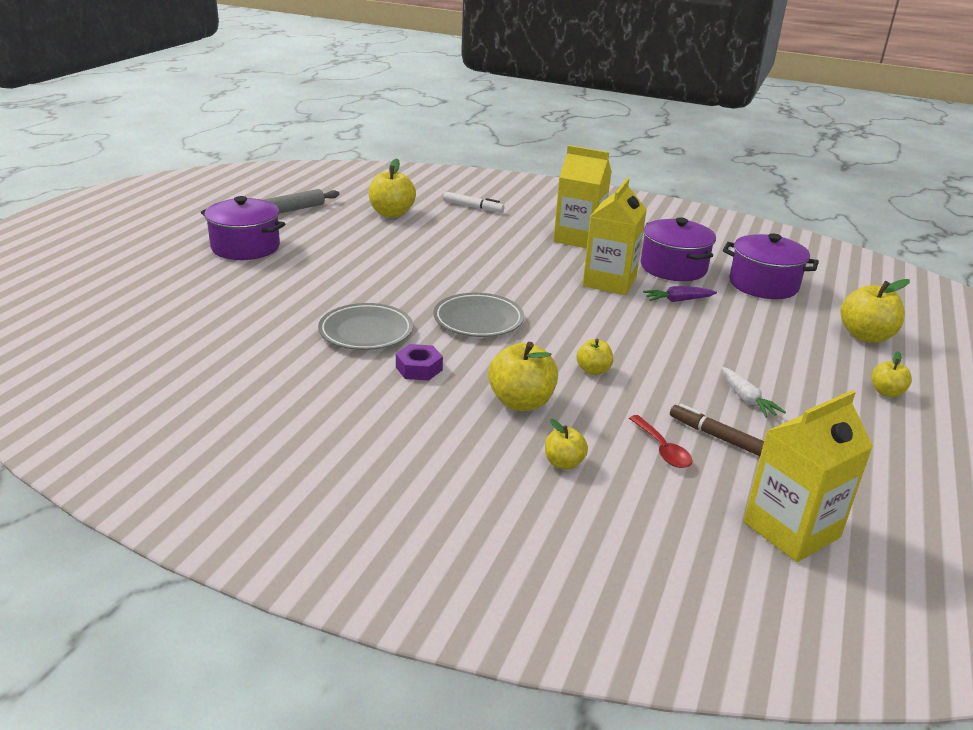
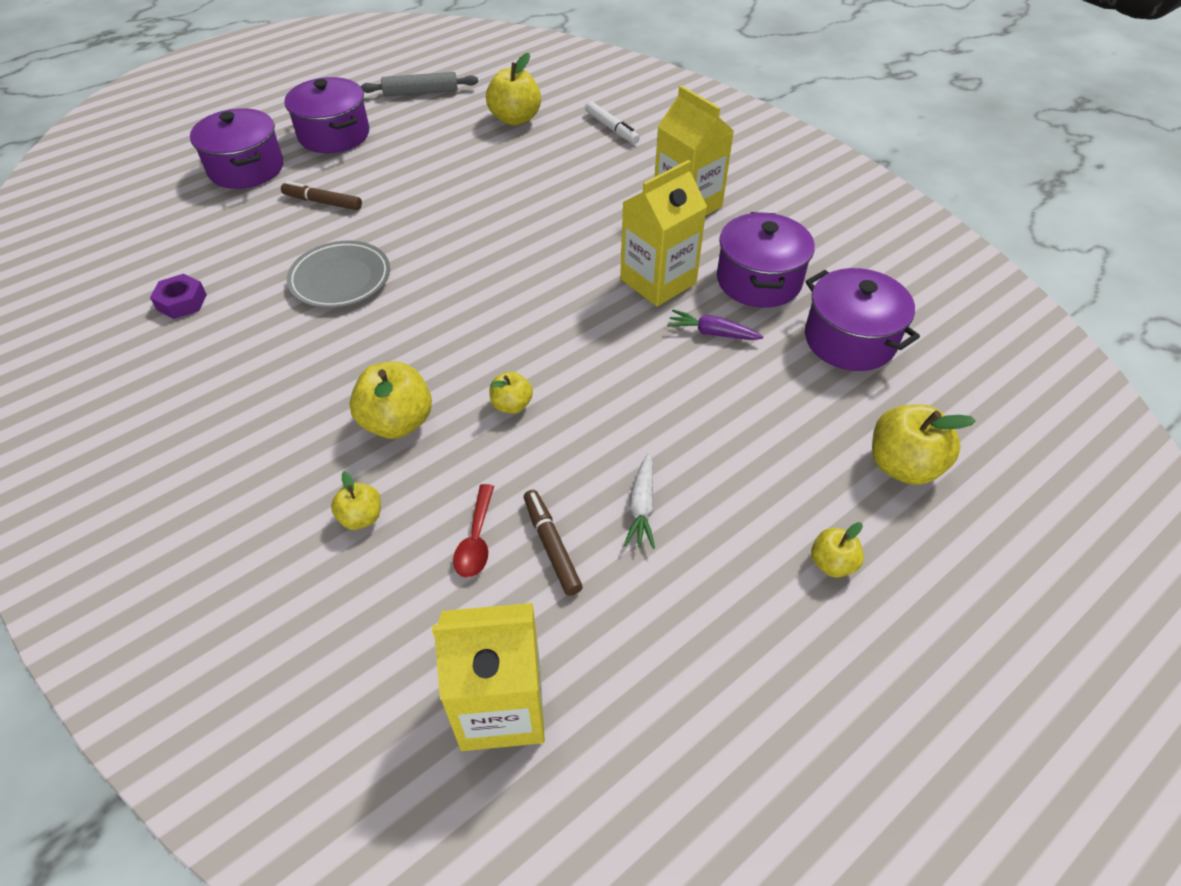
camera: 30 degrees right, 20 degrees up
purple nut [396,344,443,381] -> purple nut moved to [150,274,207,319]
grey plate [433,293,524,337] -> none
none -> purple pot [190,108,283,189]
none -> brown marker [281,181,362,210]

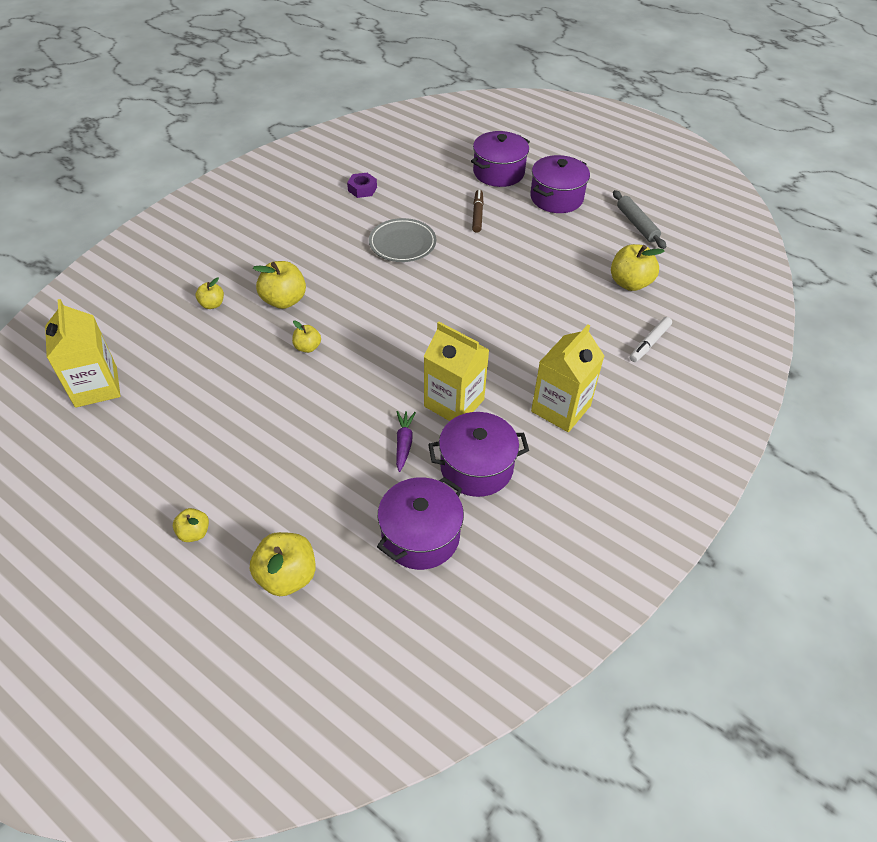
camera: 75 degrees right, 0 degrees up
red spoon [453,484,494,578] -> none
brown marker [524,490,583,596] -> none
white carrot [624,454,655,549] -> none

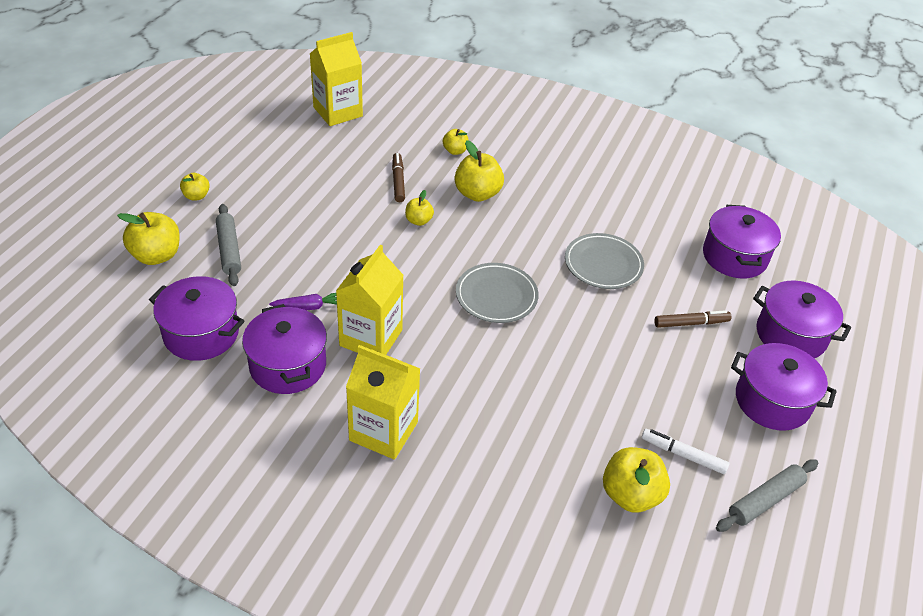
camera: 75 degrees right, 5 degrees down
purple nut [347,173,377,198] -> none
white marker [630,317,672,362] -> white marker moved to [642,429,729,474]
none -> grey rolling pin [216,204,241,286]
none -> brown marker [392,153,405,202]
none -> grey plate [456,263,539,323]
none -> purple pot [703,205,781,278]

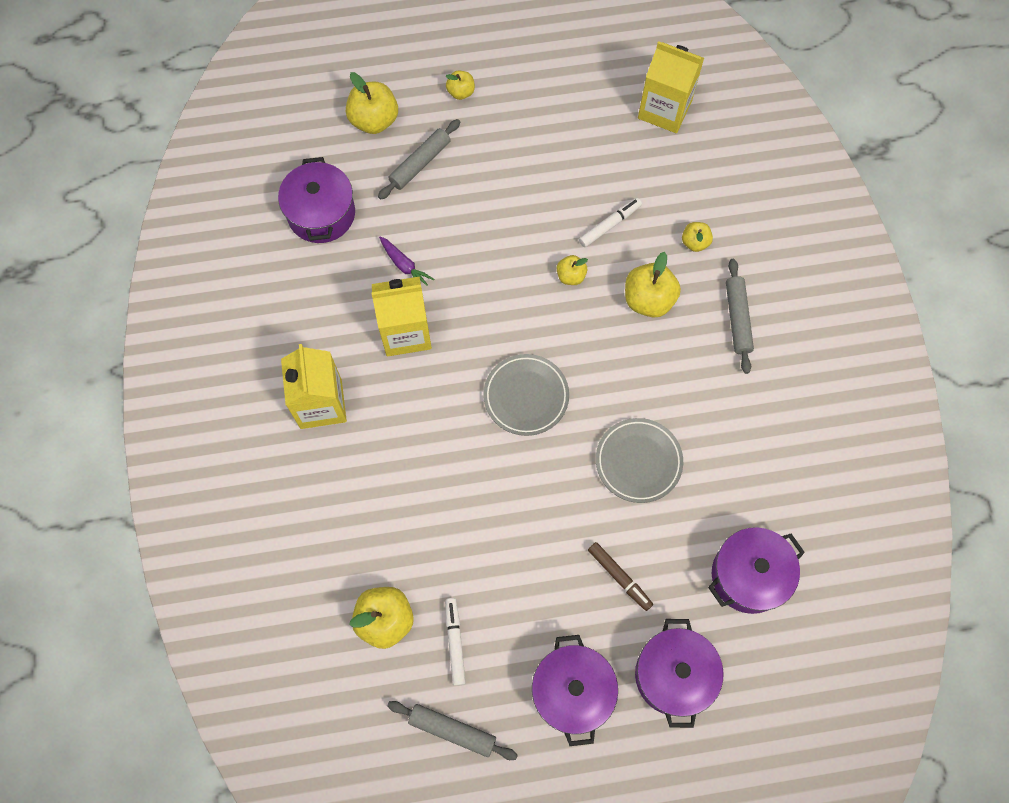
camera: 60 degrees right, 25 degrees up
purple pot [242,304,327,394] -> none
brown marker [392,153,405,202] -> white marker [579,198,642,247]
none -> grey rolling pin [726,259,754,374]

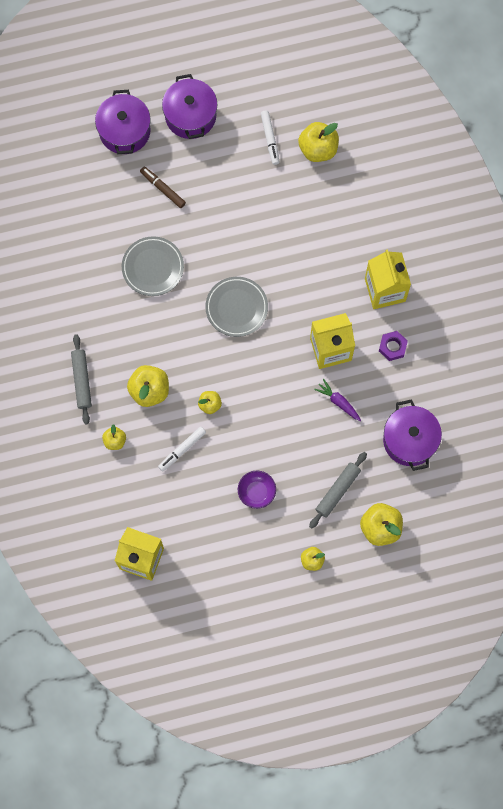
camera: 175 degrees right, 5 degrees up
grey rolling pin [387,701,518,760] -> none
purple pot [708,527,805,614] -> none
none -> purple bowl [238,471,276,509]
none -> purple nut [379,331,408,361]

